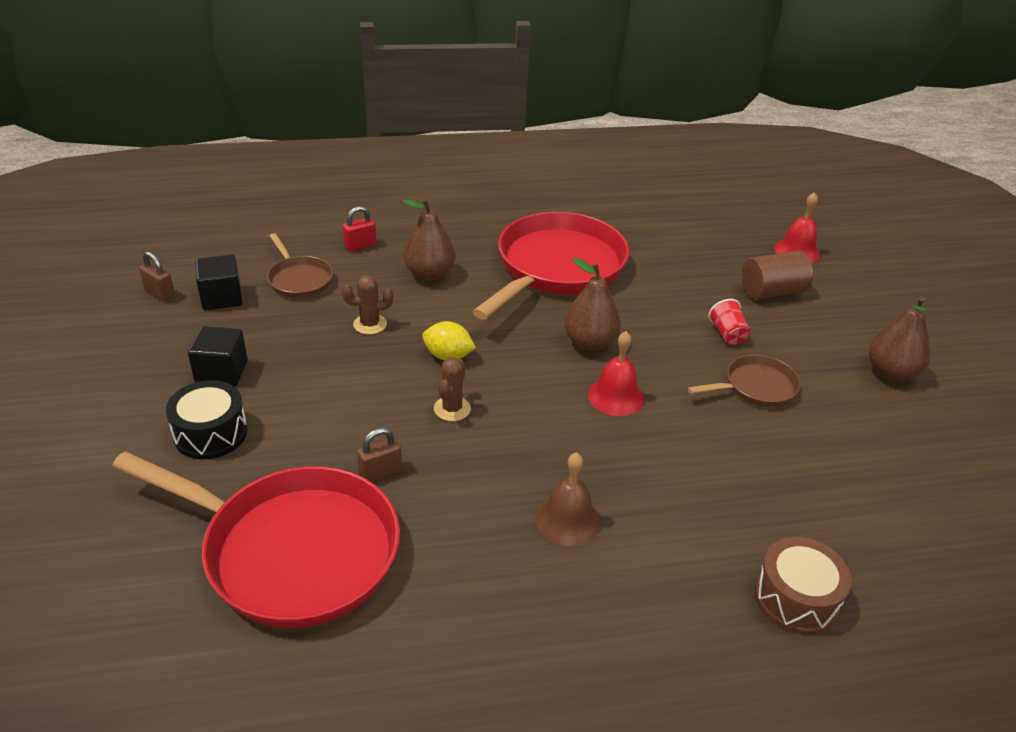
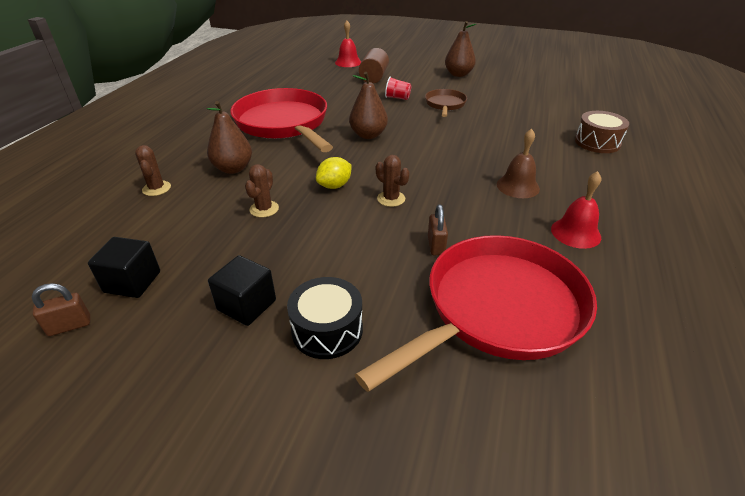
camera: 60 degrees left, 0 degrees up
brown pan [267,233,333,298] -> none
red padlock [343,206,376,251] -> brown cactus [135,145,171,196]
red bell [588,331,644,416] -> red bell moved to [551,171,601,249]

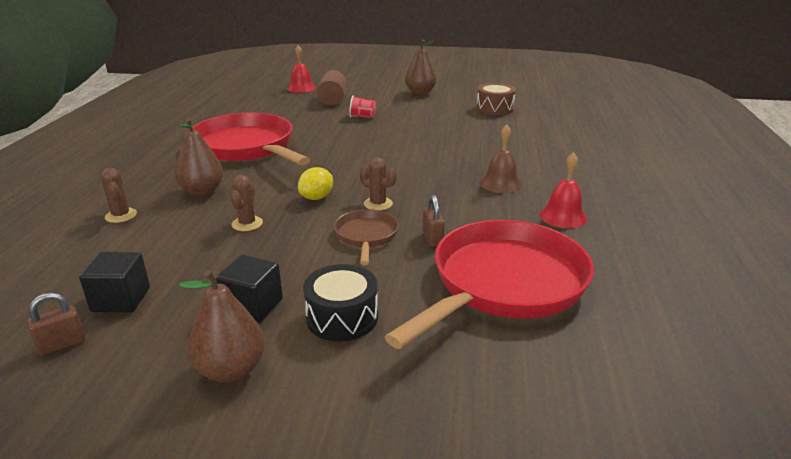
camera: 10 degrees left, 10 degrees down
brown pear [349,72,388,139] -> brown pear moved to [179,270,265,382]
brown pan [425,89,467,117] -> brown pan moved to [334,209,399,265]
brown drum [575,111,629,153] -> brown drum moved to [476,83,516,115]

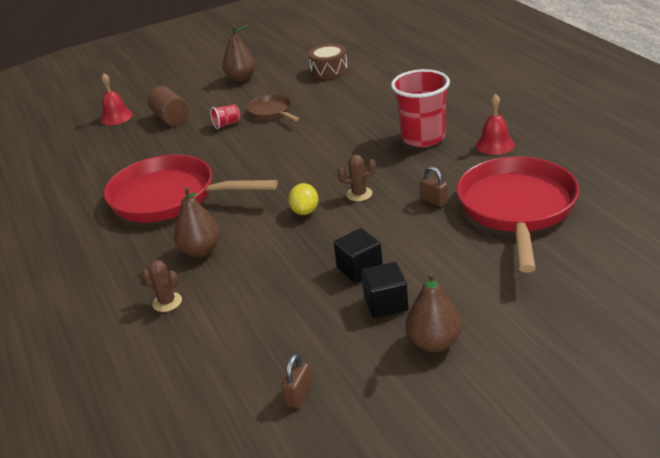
camera: 30 degrees left, 5 degrees up
black cube [79,252,150,313] -> black cube moved to [334,228,383,283]
brown cactus [231,175,263,231] -> none
black drum [303,264,378,341] -> none
brown pan [334,209,399,265] -> brown pan moved to [247,95,299,121]
brown bell [480,124,522,193] -> red cup [391,69,450,147]

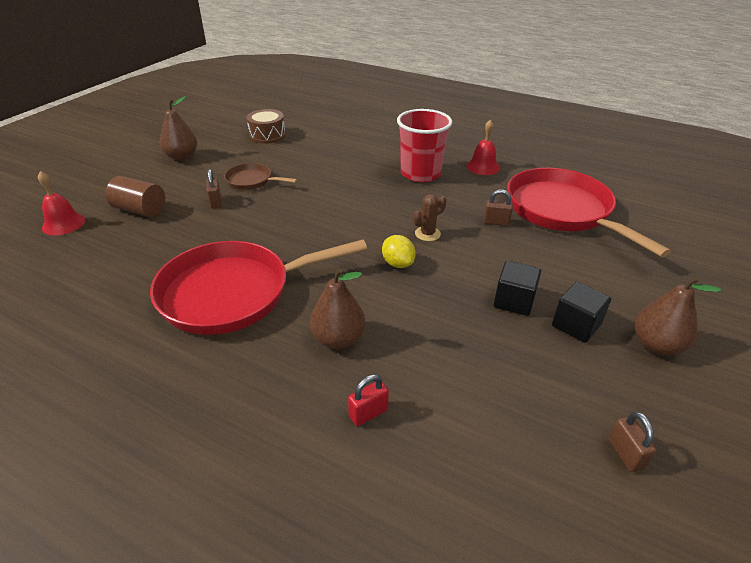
camera: 40 degrees left, 5 degrees up
brown cactus [142,260,182,312] -> red padlock [348,374,389,426]
red cup [210,104,241,129] -> brown padlock [206,169,222,208]

